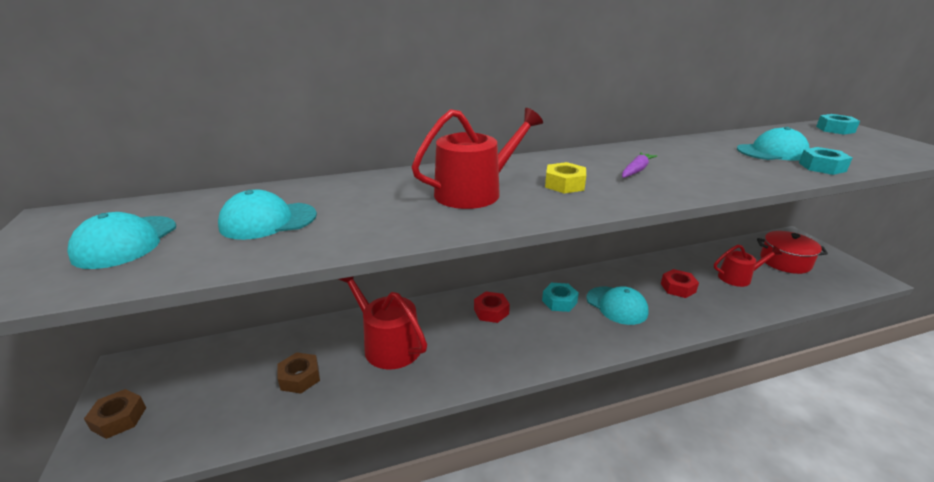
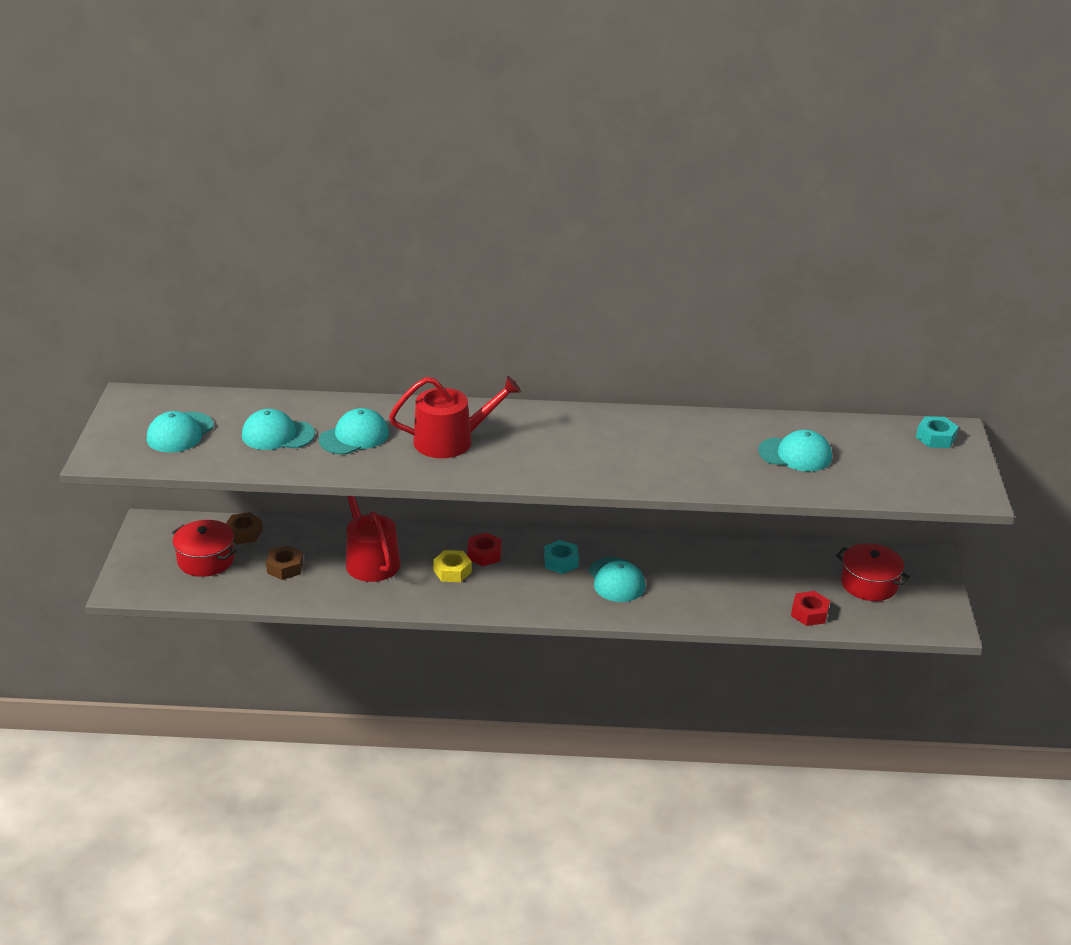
camera: 20 degrees right, 5 degrees up
brown nut [84,389,146,439] -> brown nut moved to [226,512,263,544]
yellow nut [545,162,586,193] -> yellow nut moved to [433,550,472,582]
purple carrot [622,152,657,178] -> none
red nut [661,269,699,298] -> red nut moved to [791,591,830,626]
red watering can [714,245,782,287] -> none
turquoise nut [799,147,852,175] -> none
none -> red pot [172,520,236,577]
none -> turquoise cap [319,408,389,454]

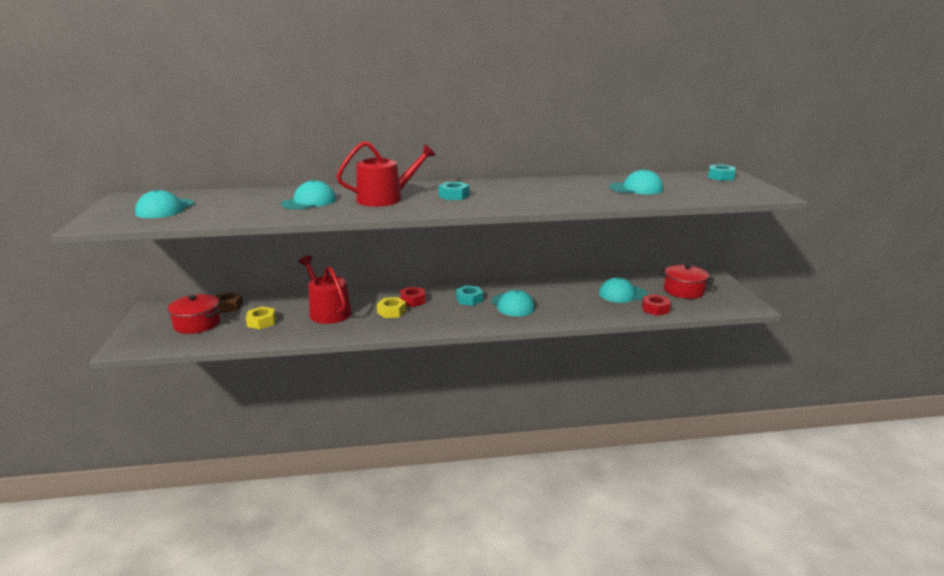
camera: 10 degrees left, 10 degrees down
turquoise cap [242,409,315,450] -> turquoise cap moved to [599,277,648,303]
brown nut [266,545,303,580] -> yellow nut [246,306,276,329]
none -> turquoise nut [438,182,469,200]

